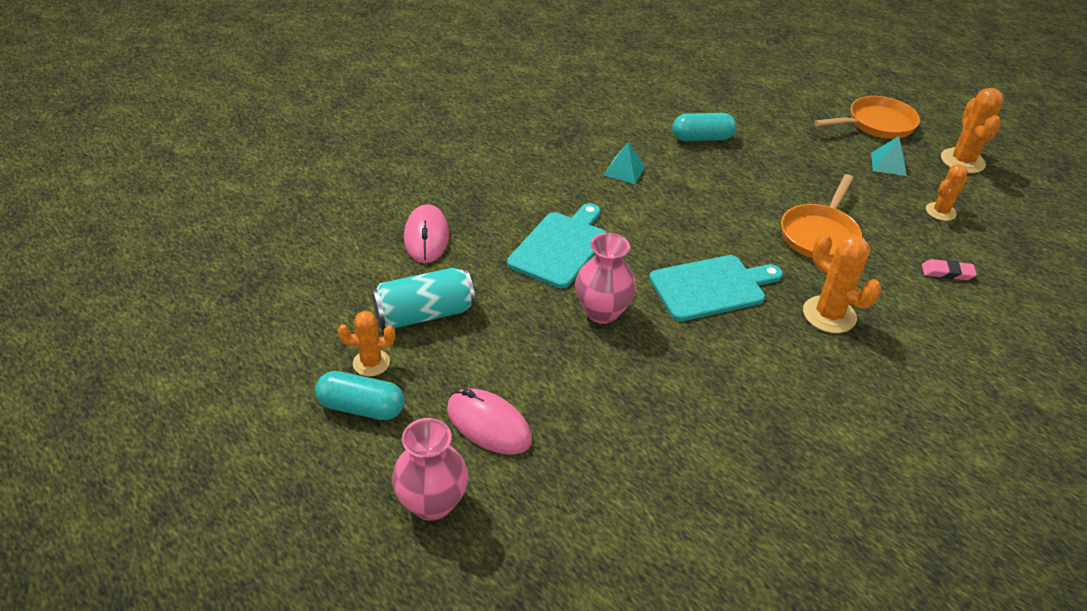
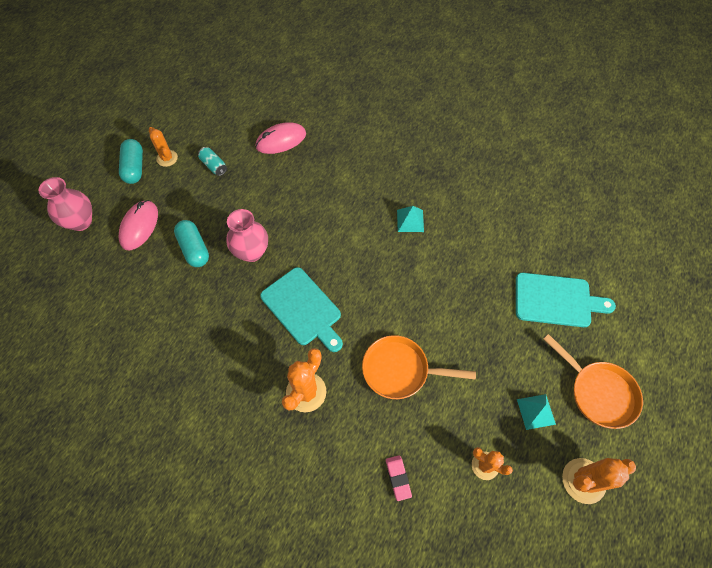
camera: 70 degrees right, 20 degrees up
turquoise can [372,268,475,328] -> turquoise can [198,147,227,176], size x0.54
turquoise cutting board [507,203,606,288] -> turquoise cutting board moved to [516,273,616,327]
turquoise capsule [672,113,737,141] -> turquoise capsule moved to [174,220,209,267]

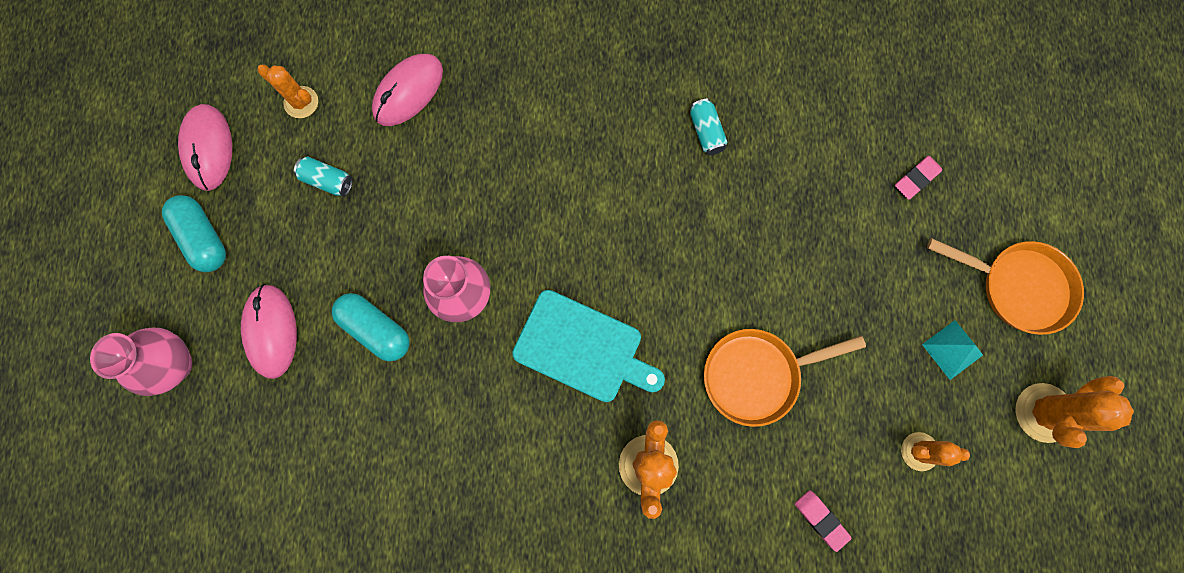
camera: 25 degrees left, 15 degrees up
orange cactus [149,127,178,167] -> orange cactus moved to [258,64,318,118]
turquoise pyramid [397,206,424,232] -> none
turquoise cutting board [516,273,616,327] -> pink eraser [895,156,942,200]
none -> pink mouse [178,104,232,191]
none -> turquoise can [690,99,727,155]

